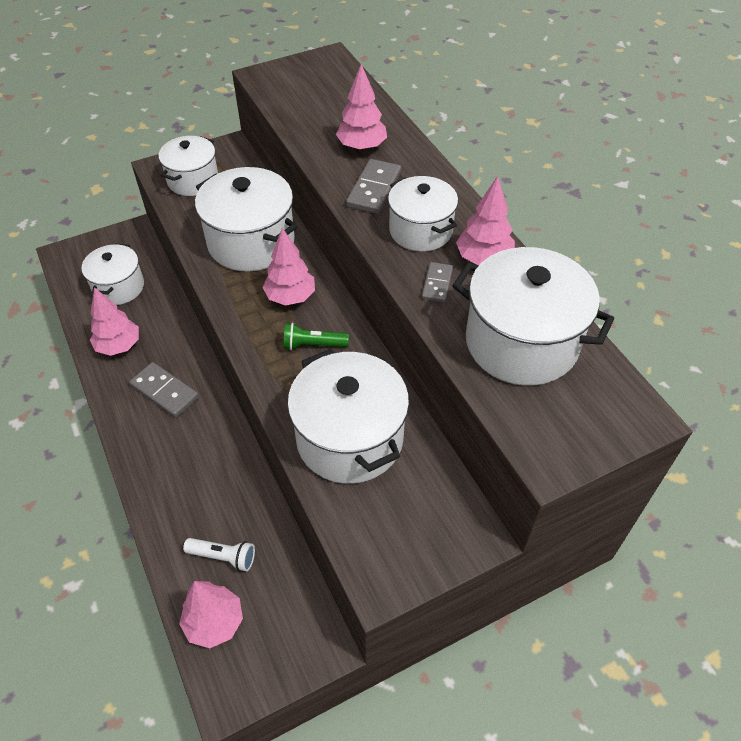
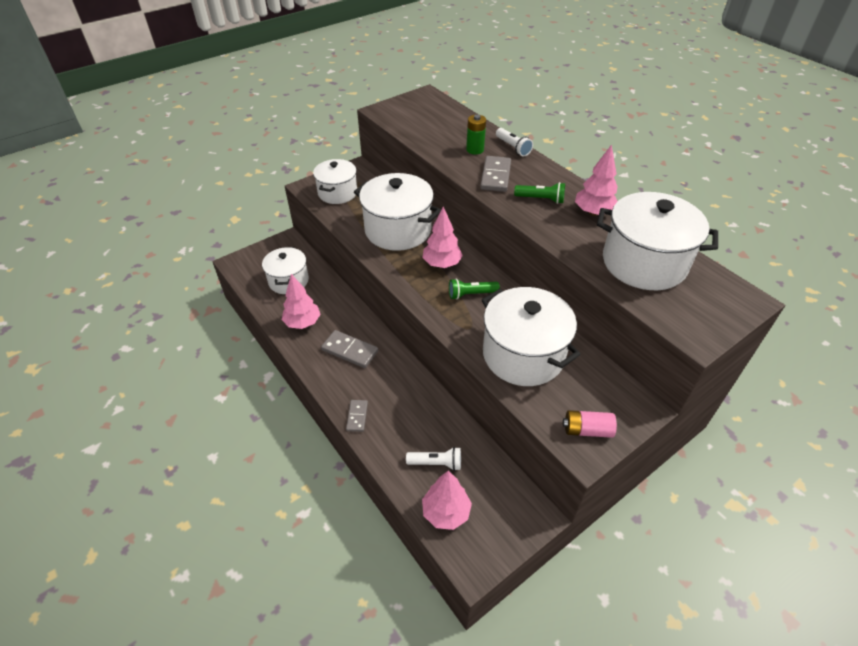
camera: 10 degrees left, 5 degrees down
pink tree [336,64,387,151] -> green battery [466,115,486,154]
white pot [388,176,458,252] -> green flashlight [514,182,565,204]
grey domino [422,262,453,303] -> grey domino moved to [346,400,368,432]
none -> white flashlight [496,128,533,156]
none -> pink battery [563,410,617,438]

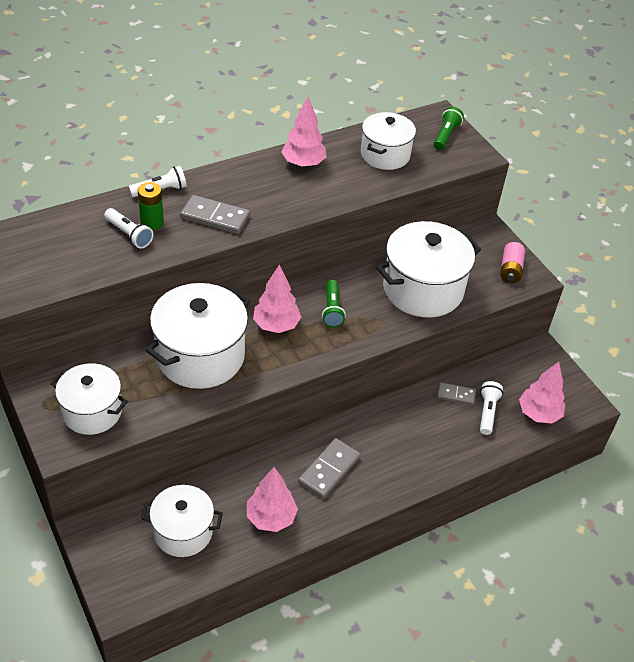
camera: 85 degrees left, 0 degrees up
grey domino [346,400,368,432] -> grey domino moved to [437,382,476,405]
green flashlight [514,182,565,204] -> green flashlight moved to [434,107,464,150]
white pot [597,192,718,290] -> white pot [361,112,416,170], size x0.64
none -> white flashlight [104,208,153,249]

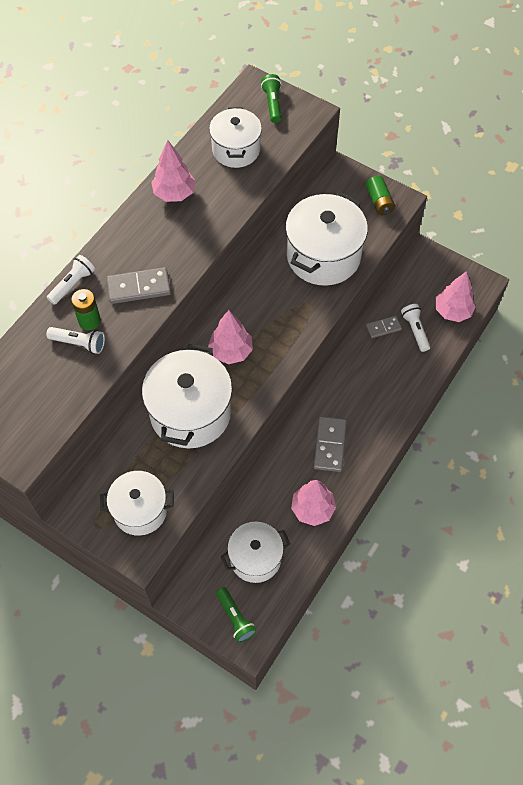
camera: 25 degrees left, 15 degrees up
green flashlight [322,280,346,328] -> green flashlight moved to [216,587,256,643]
pink battery [500,242,525,283] -> green battery [366,176,395,215]

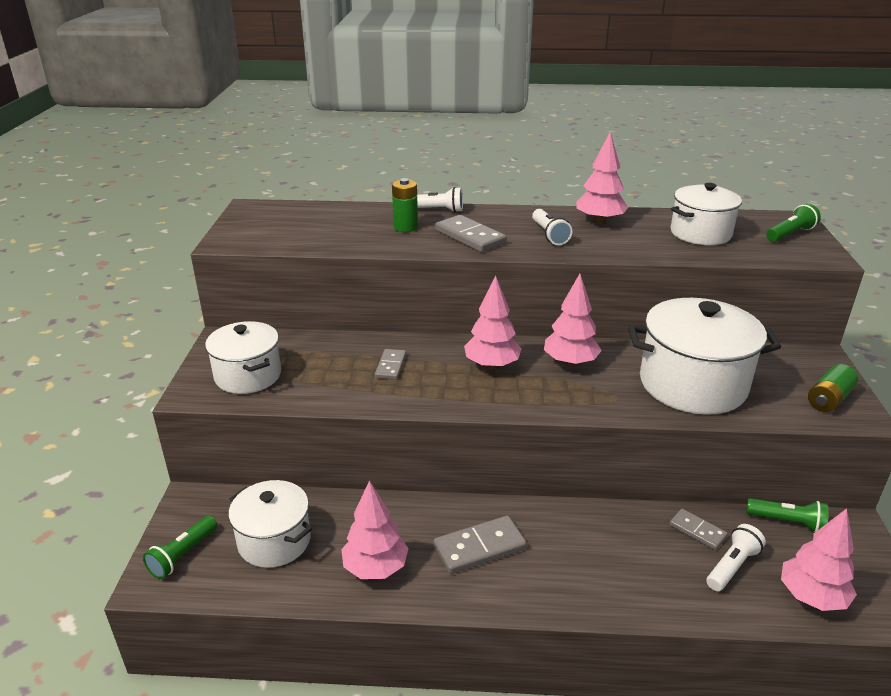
camera: 60 degrees right, 30 degrees down
white flashlight [46,327,105,354] -> white flashlight moved to [532,209,572,245]
white pot [142,344,232,448] -> grey domino [375,349,406,380]
none -> pink tree [544,274,602,367]
none -> green flashlight [746,498,828,532]

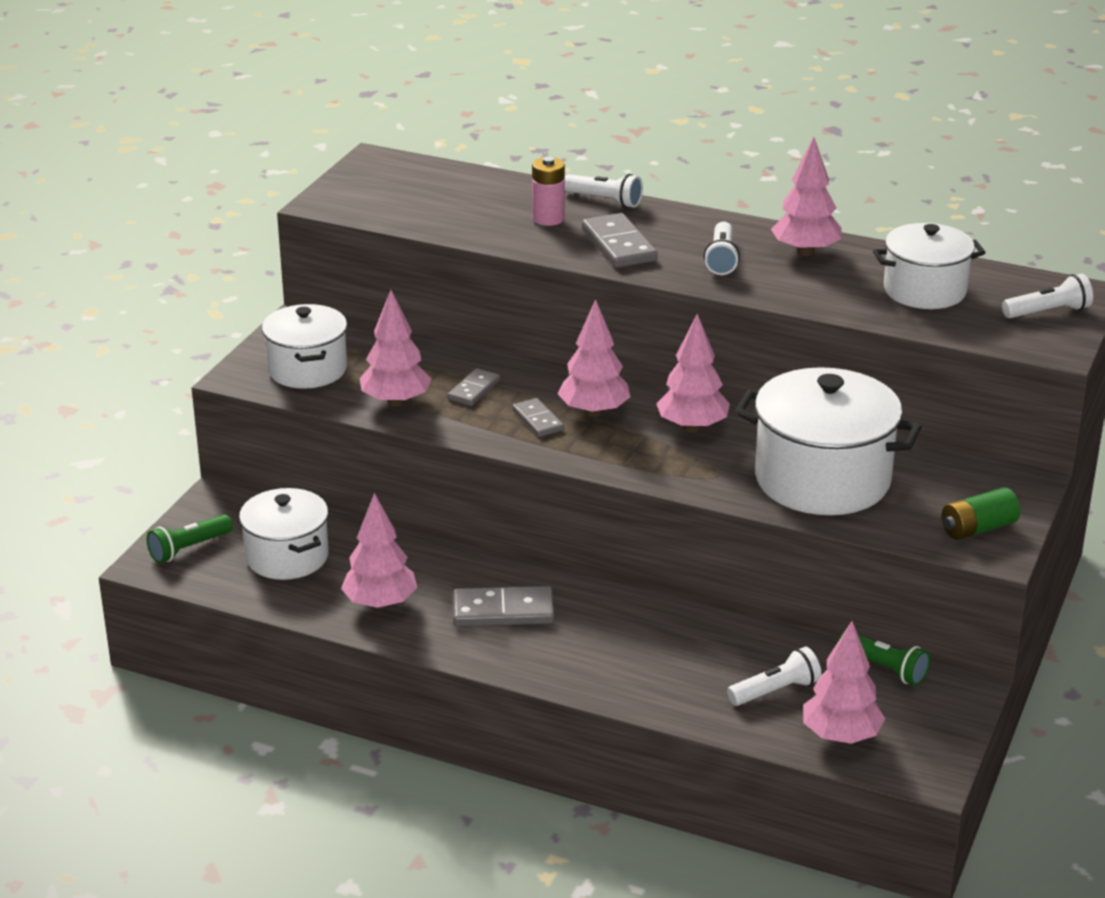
camera: 20 degrees right, 0 degrees up
green battery [392,178,418,232] -> pink battery [532,157,565,226]
grey domino [670,509,728,550] -> grey domino moved to [512,398,564,437]
green flashlight [766,204,821,242] -> white flashlight [1002,274,1093,318]
none -> pink tree [360,290,432,407]

